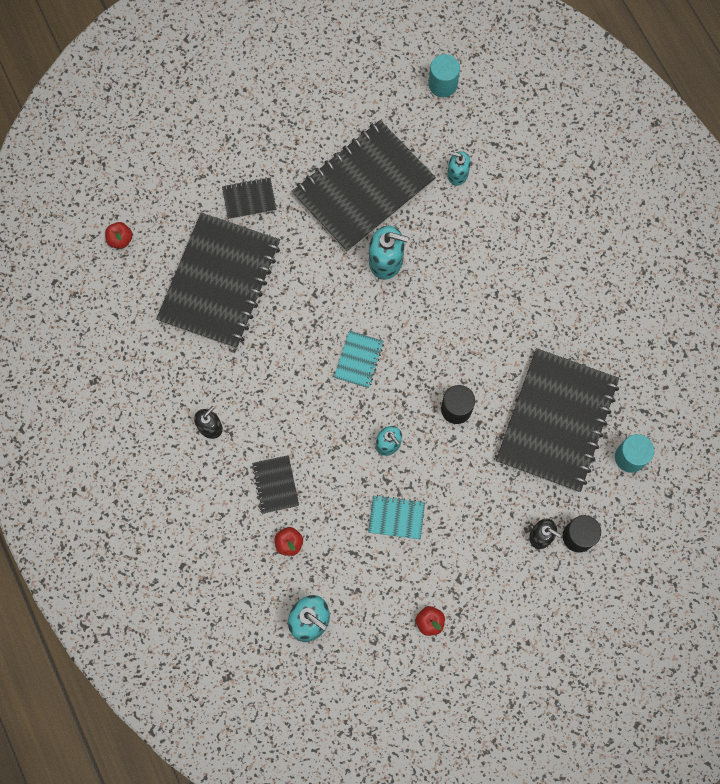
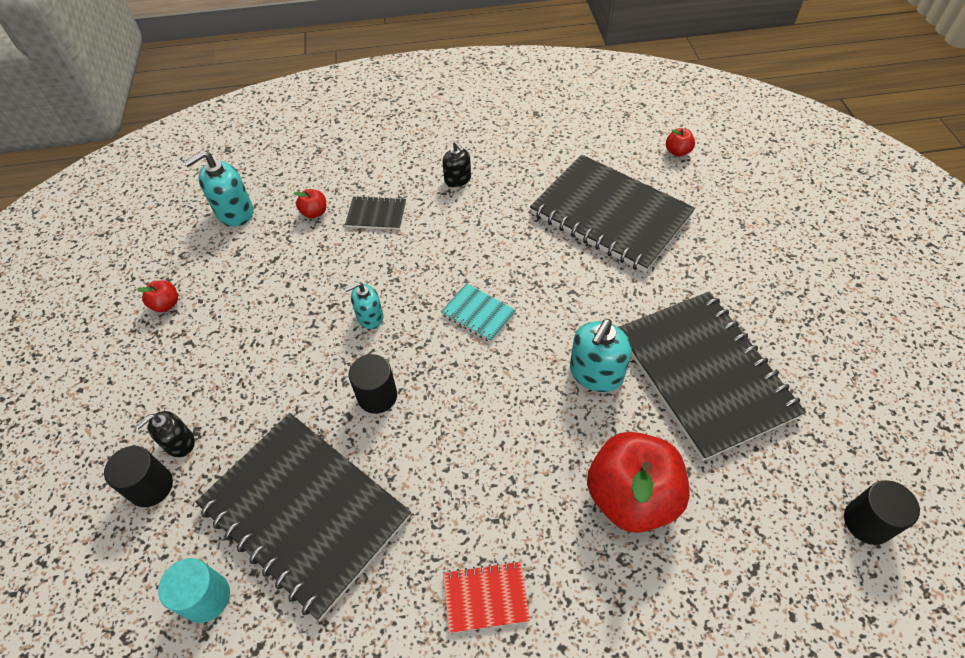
camera: 110 degrees right, 20 degrees down
black notebook [222,177,277,219] -> none
turquoise notebook [368,495,425,539] -> none
turquoise cylinder [429,54,460,97] -> black cylinder [844,480,920,545]
turquoise soap dispenser [447,151,471,186] -> none
none -> red notebook [443,561,530,633]
none -> red apple [587,432,690,533]

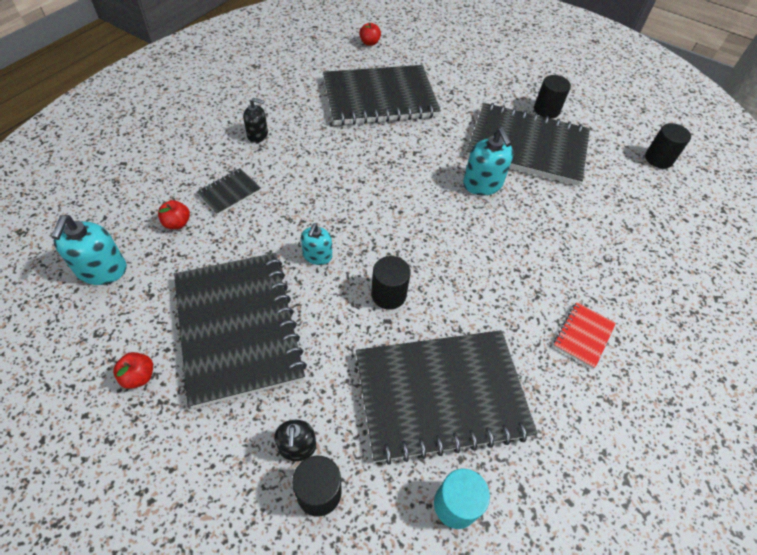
camera: 55 degrees left, 0 degrees up
turquoise notebook [441,283,516,342] -> none
red apple [587,432,690,533] -> none
none -> black notebook [174,253,307,409]
none -> black cylinder [534,75,571,119]

